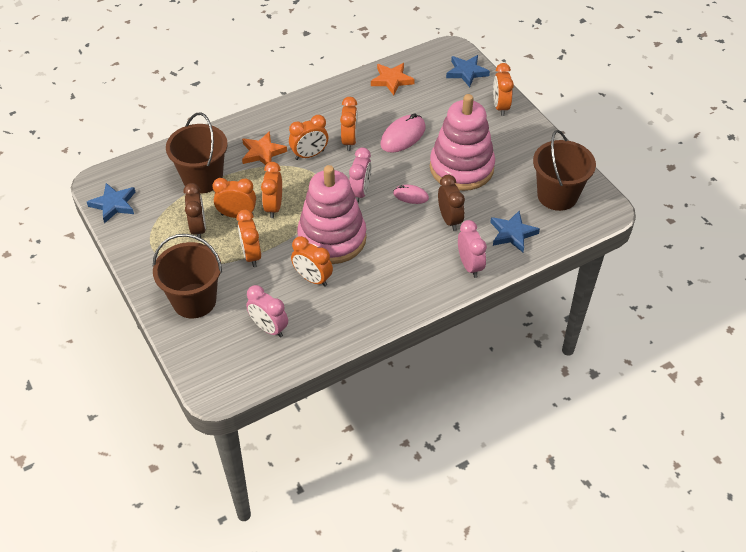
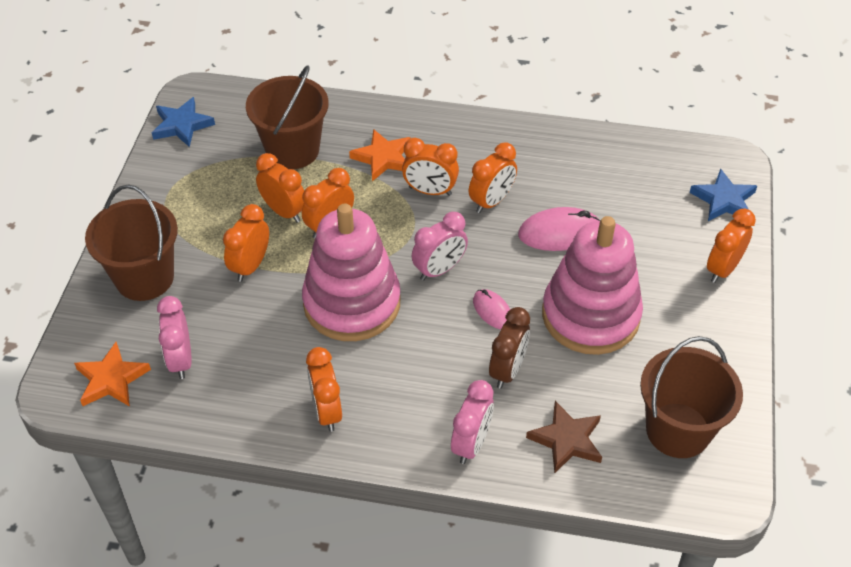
camera: 40 degrees right, 0 degrees up
brown clock [183,183,206,238] -> none
orange clock [291,236,333,287] -> orange clock moved to [306,347,342,432]
orange star [371,63,415,95] -> orange star moved to [74,342,151,407]
blue star [490,211,540,252] -> brown star [526,401,602,474]

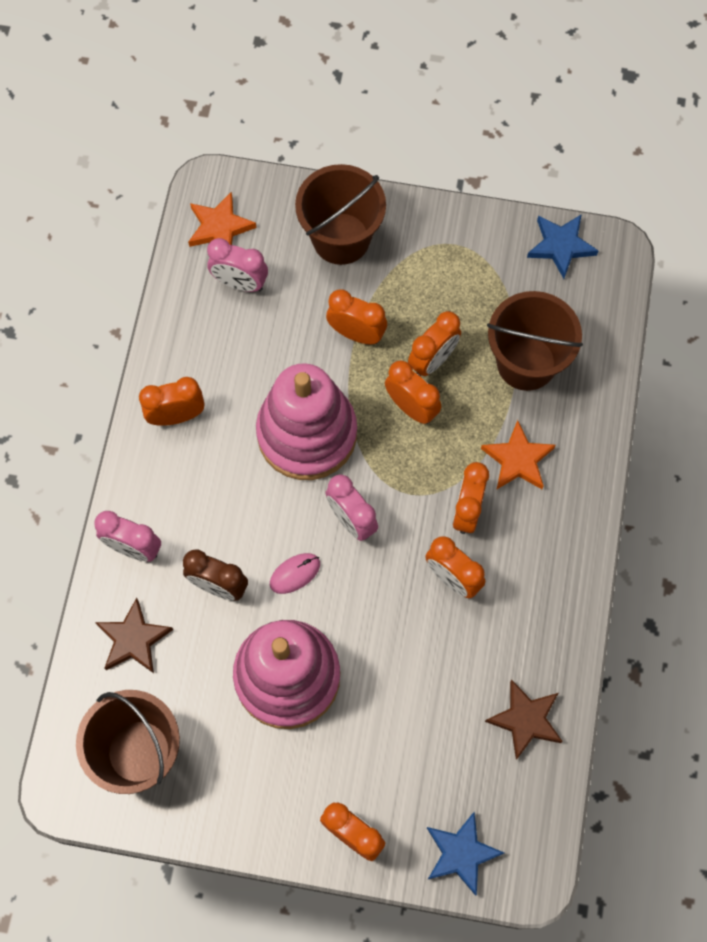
camera: 90 degrees right, 20 degrees up
pink clock [157,296,192,379] -> pink clock turned 150 degrees counterclockwise [207,238,268,292]
pink mouse [518,207,600,251] -> none
none -> brown star [485,680,563,760]

